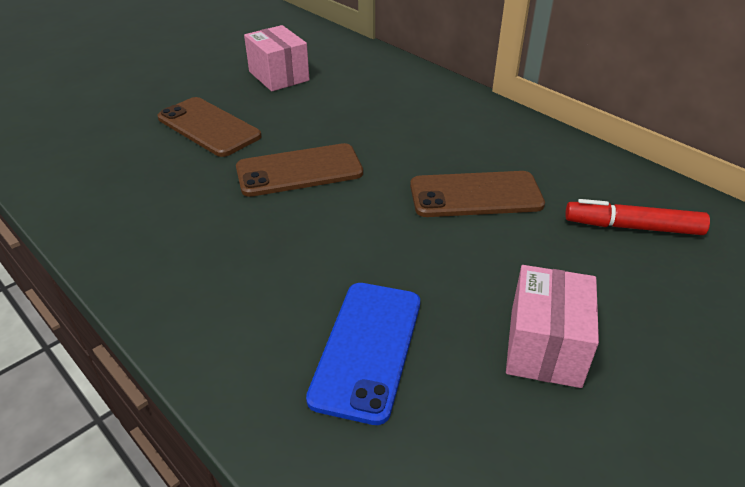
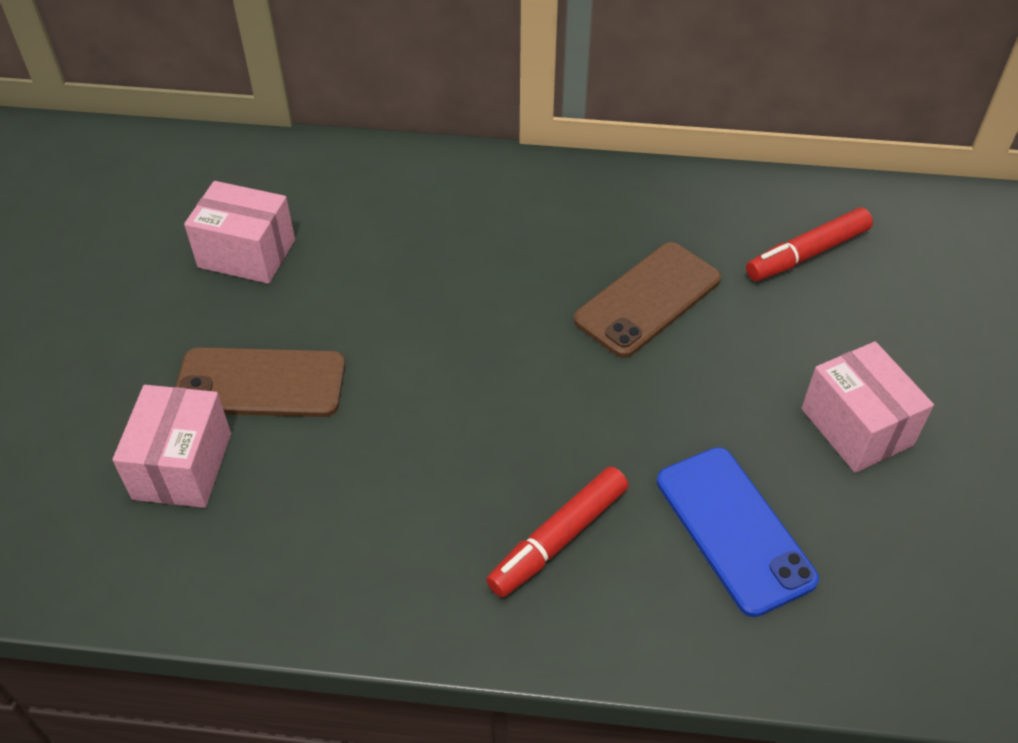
camera: 40 degrees left, 10 degrees up
brown phone [236,143,363,197] -> none
none -> pink box [112,385,231,508]
none -> red marker [486,466,628,598]

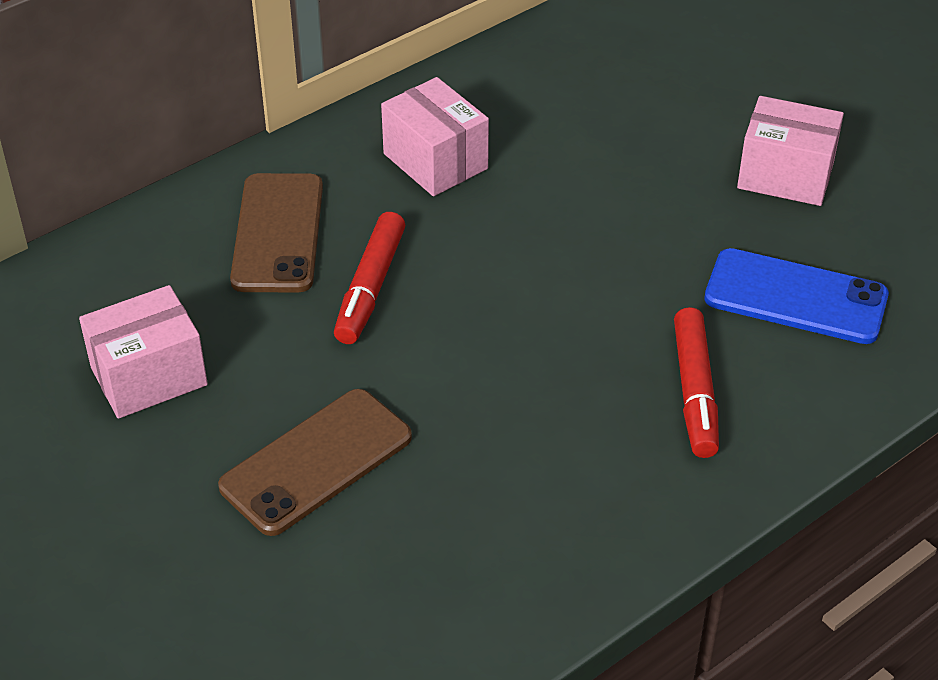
camera: 45 degrees left, 5 degrees down
pink box [112,385,231,508] -> pink box moved to [381,77,489,196]
brown phone [574,242,721,358] -> brown phone moved to [230,173,323,292]
red marker [746,207,873,281] -> red marker moved to [334,212,405,344]

